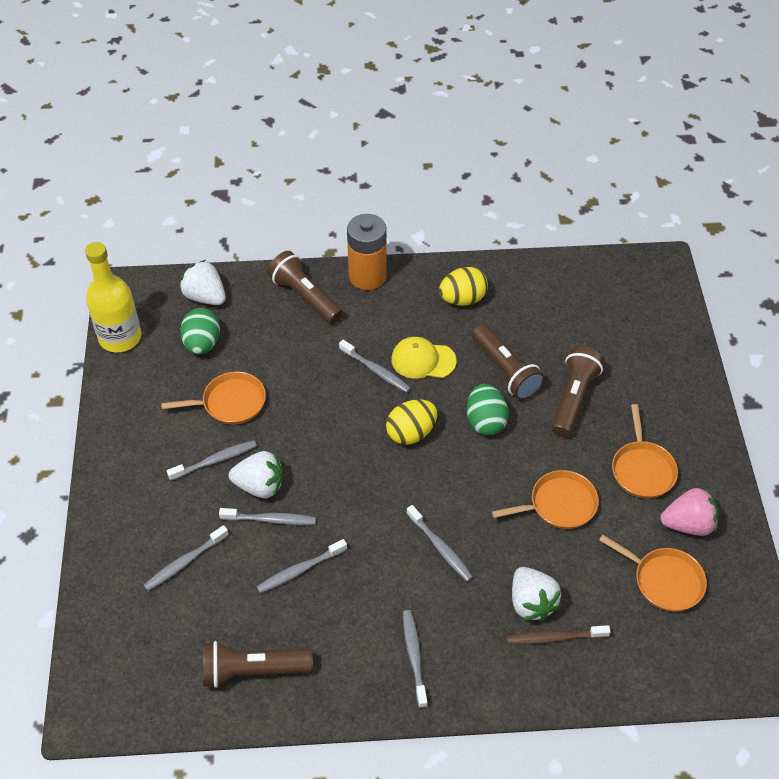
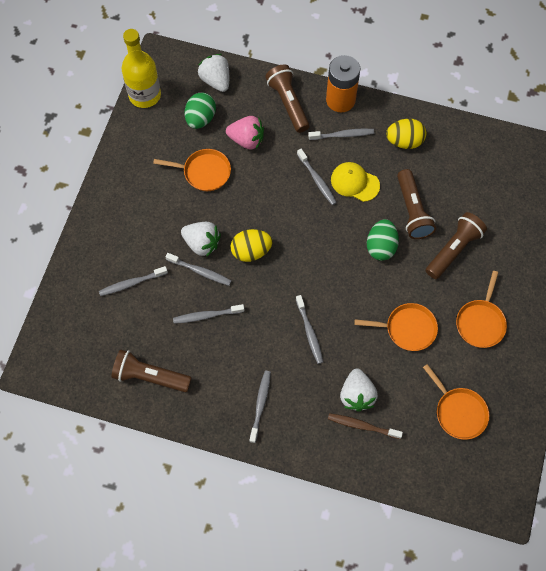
camera: 20 degrees right, 15 degrees up
grey toothbrush [167,440,257,481] -> grey toothbrush moved to [308,129,374,140]
yellow egg [386,399,437,445] -> yellow egg moved to [231,229,272,262]
pink strawberry [661,487,718,536] -> pink strawberry moved to [226,116,264,150]

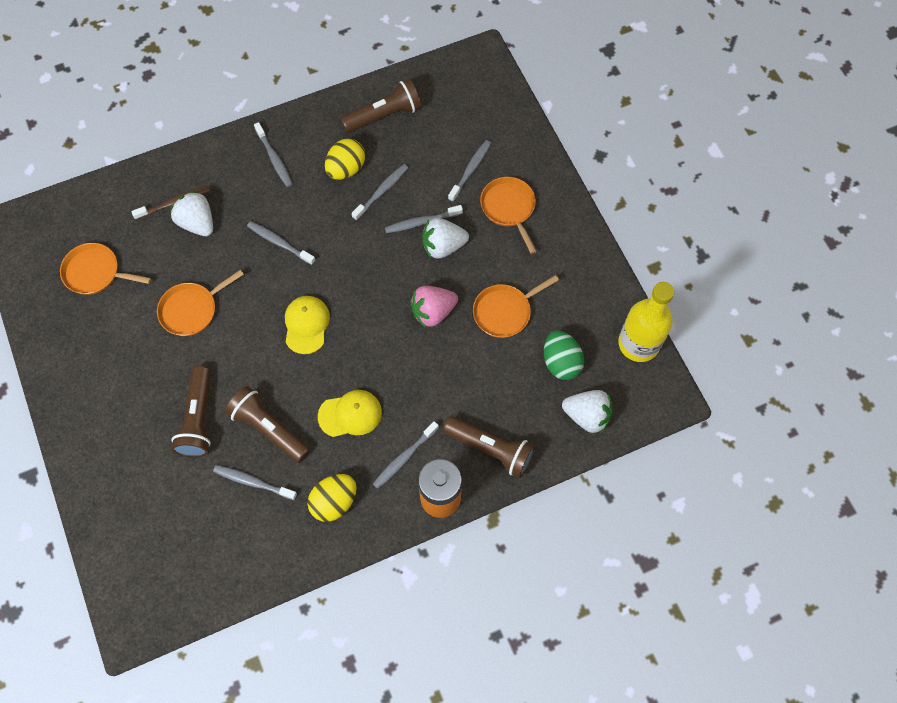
camera: 140 degrees right, 0 degrees up
pink strawberry [226,116,264,150] -> pink strawberry moved to [410,286,458,327]
yellow egg [231,229,272,262] -> yellow egg moved to [325,138,365,180]
grey toothbrush [297,149,337,205] -> grey toothbrush moved to [213,465,297,500]
green egg [367,219,399,261] -> none
orange pan [456,271,507,348] -> orange pan moved to [480,177,536,254]
none -> yellow cap [285,296,330,354]

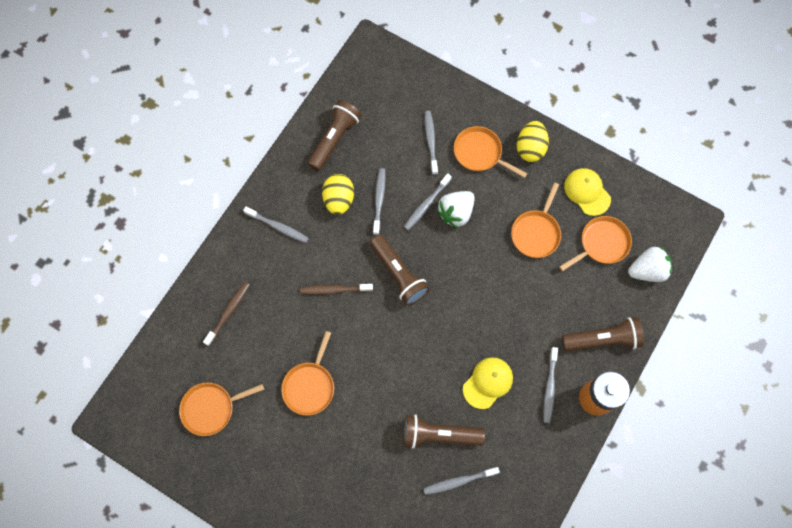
camera: 35 degrees left, 5 degrees up
white strawberry [170,191,213,236] -> none
brown flashlight [171,366,211,458] -> brown flashlight moved to [370,235,430,306]
grey toothbrush [247,221,315,265] -> brown toothbrush [300,284,373,294]
yellow cap [285,296,330,354] -> yellow cap moved to [564,168,611,216]
yellow egg [308,474,356,522] -> yellow egg moved to [517,121,549,162]
pink strawberry [410,286,458,327] -> none
green egg [544,331,584,380] -> orange pan [559,216,632,271]
yellow bottle [618,282,674,362] -> none

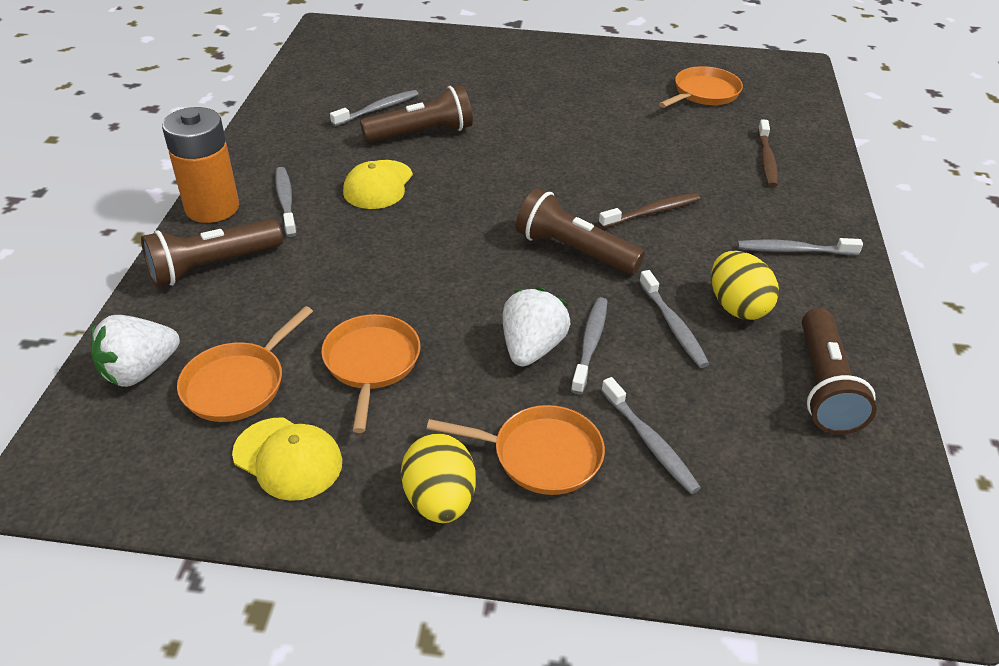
camera: 155 degrees right, 30 degrees down
orange pan [281,331,334,416] -> none

